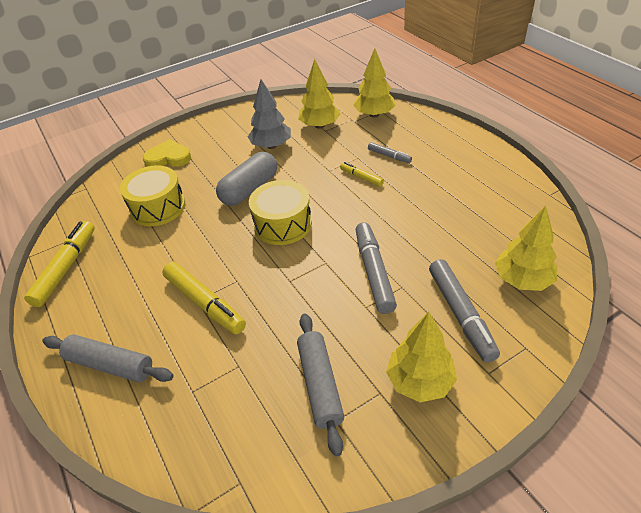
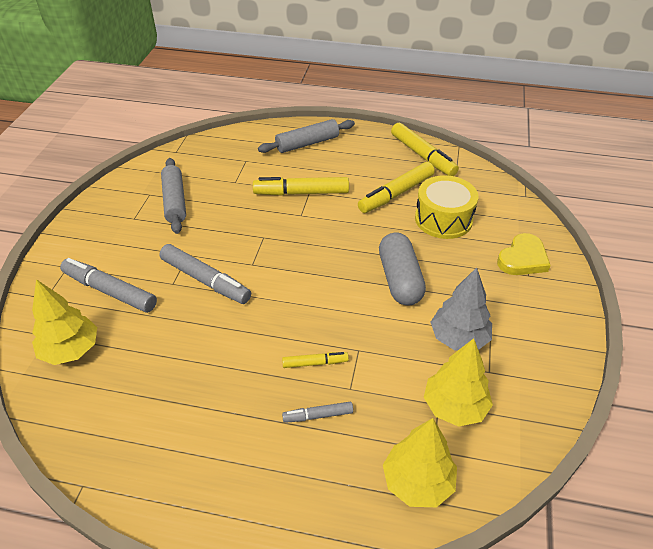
camera: 130 degrees right, 0 degrees up
yellow drum [249,180,312,245] -> none
grey rolling pin [297,313,344,456] -> grey rolling pin turned 45 degrees clockwise [161,158,186,234]
yellow tree [386,312,457,402] -> none
none -> yellow marker [358,162,435,213]

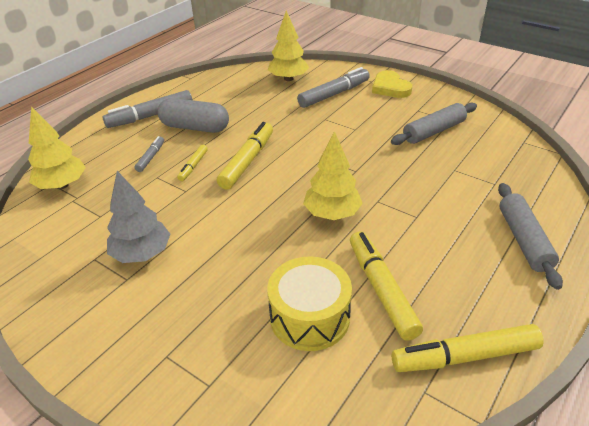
camera: 115 degrees right, 5 degrees down
grey marker [159,244,251,304] -> grey marker moved to [103,90,192,128]
grey rolling pin [161,158,186,234] -> grey rolling pin turned 45 degrees counterclockwise [391,102,477,145]
yellow marker [253,177,349,196] -> yellow marker moved to [217,122,273,190]
grey capsule [379,233,426,305] -> grey capsule moved to [158,98,229,133]
yellow tree [424,338,493,427] -> yellow tree moved to [303,131,363,220]
yellow heart [497,233,551,275] -> yellow heart moved to [372,70,412,98]

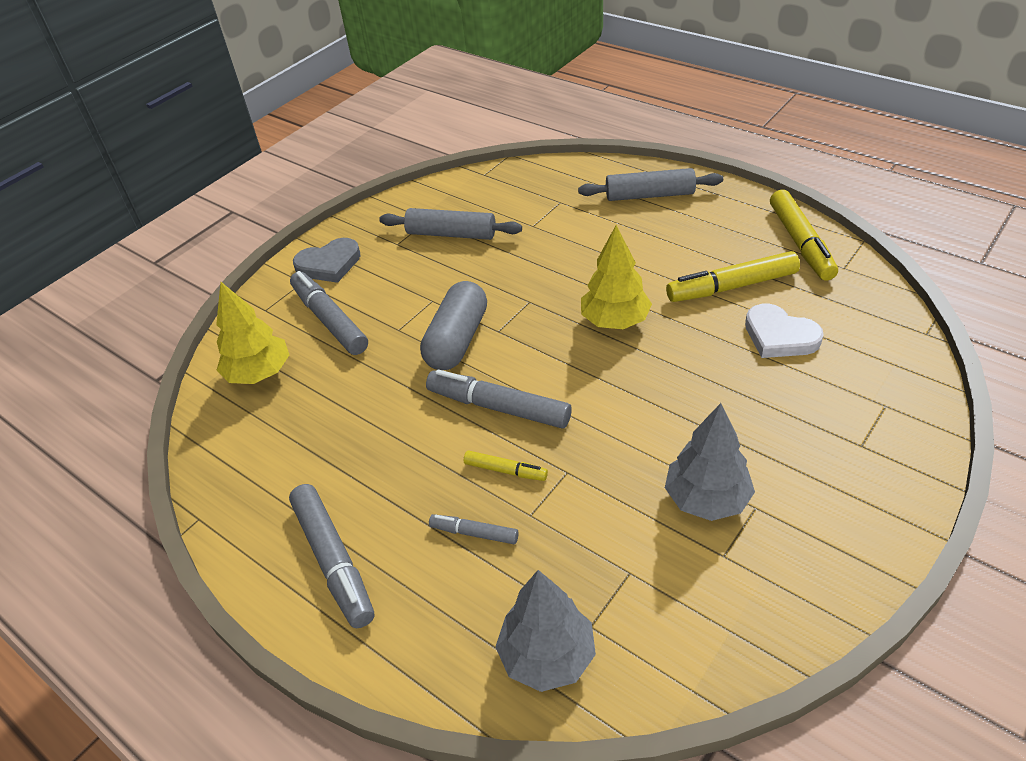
camera: 85 degrees left, 5 degrees up
yellow tree [28,107,86,189] -> grey tree [495,570,596,692]
grey capsule [158,98,229,133] -> grey capsule moved to [420,281,487,370]
yellow marker [217,122,273,190] -> grey marker [426,369,572,429]
yellow drum [267,256,352,351] -> white heart [745,304,824,358]
yellow heart [372,70,412,98] -> grey heart [293,238,361,283]
grey rolling pin [391,102,477,145] -> grey rolling pin turned 45 degrees counterclockwise [379,208,522,240]

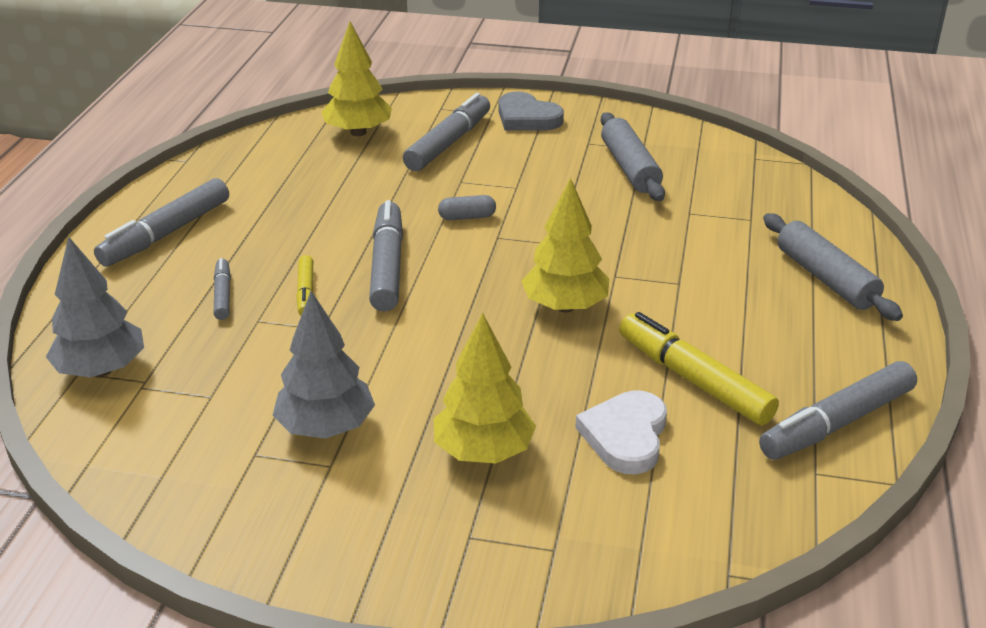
camera: 60 degrees right, 10 degrees down
grey capsule [420,281,487,370] -> grey capsule [438,195,496,220], size x0.47
yellow marker [770,190,838,281] -> grey marker [759,361,917,460]
none -> yellow tree [434,313,536,464]

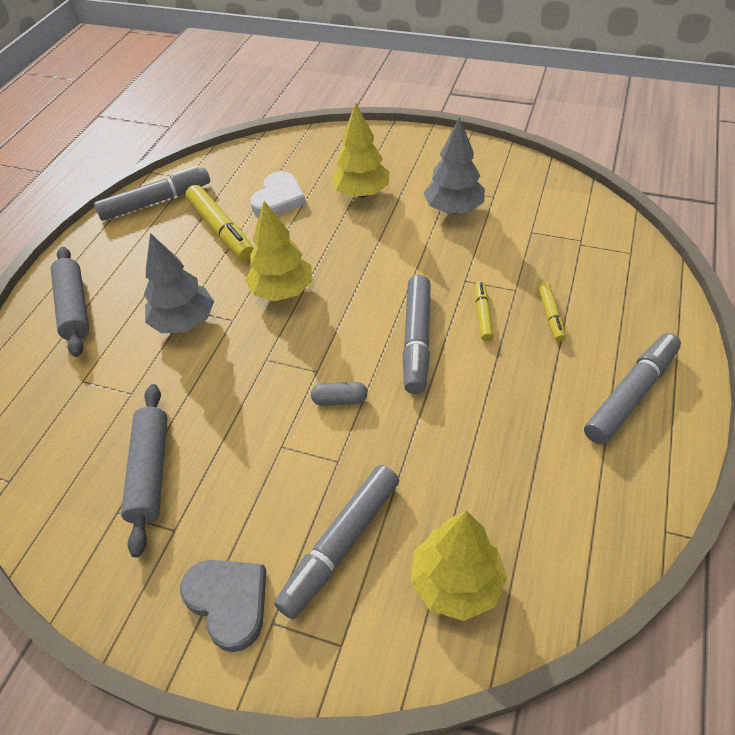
camera: 170 degrees left, 15 degrees up
grey tree [46,237,144,377] -> grey tree moved to [144,233,214,333]
grey marker [214,258,231,320] -> yellow marker [538,282,566,342]

